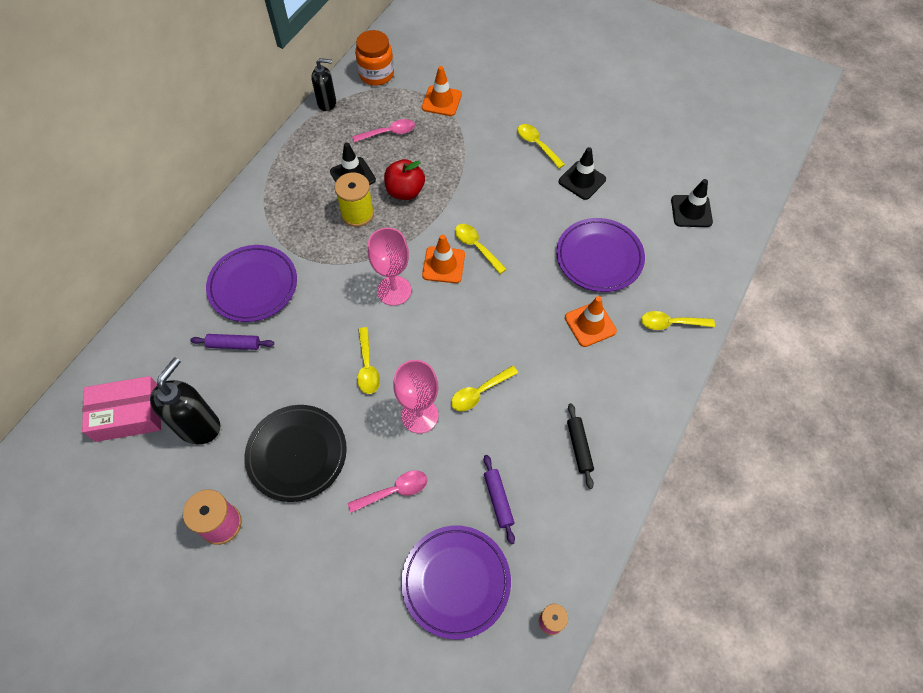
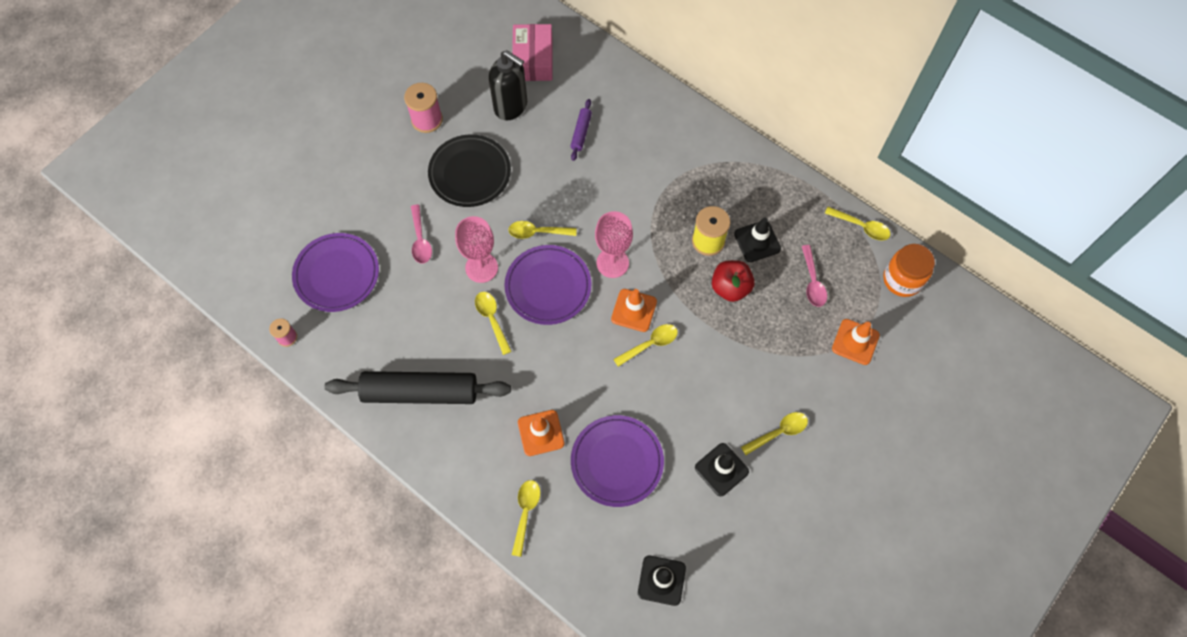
camera: 100 degrees right, 5 degrees up
purple plate [206,245,297,322] -> purple plate moved to [504,245,591,325]
black soap dispenser [311,58,336,111] -> yellow spoon [825,207,890,241]
purple rolling pin [484,455,515,544] -> none
black rolling pin [567,403,594,489] -> black rolling pin [324,371,511,404], size x2.27

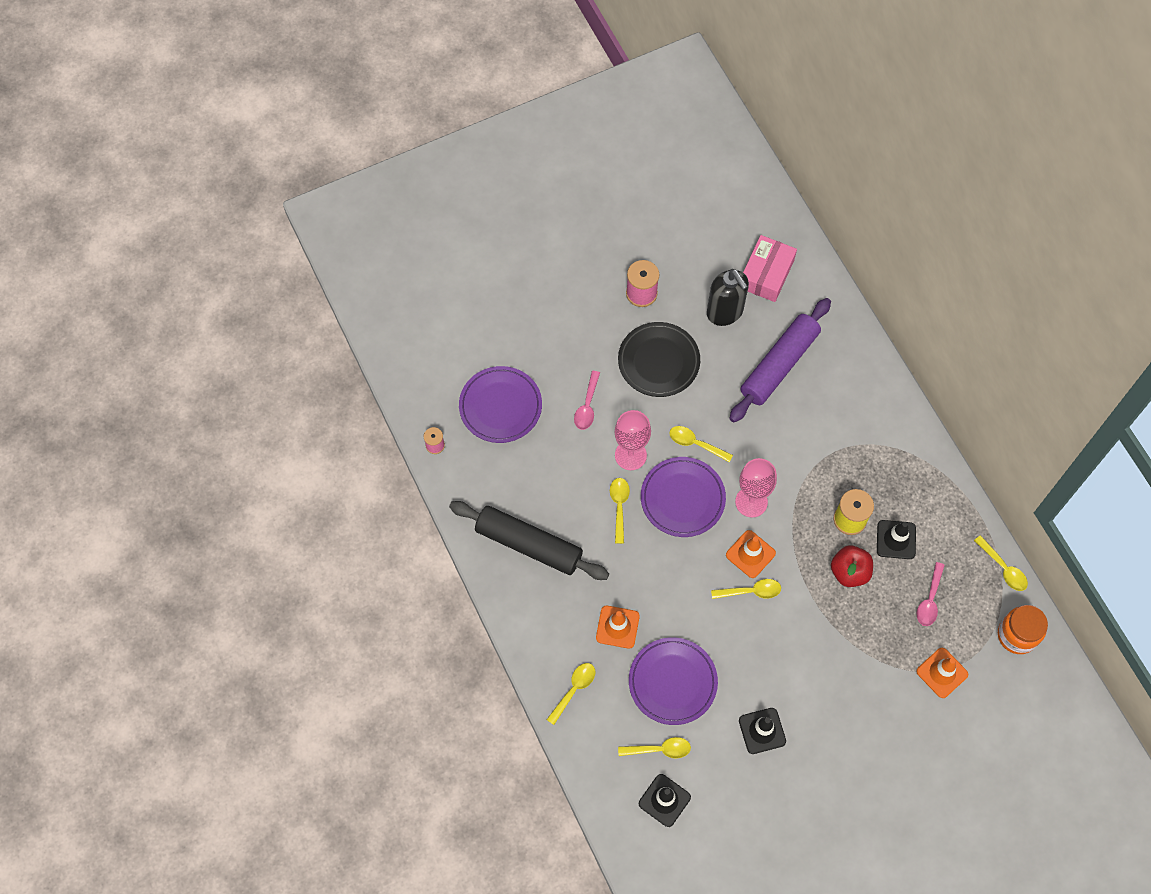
camera: 25 degrees right, 0 degrees up
purple rolling pin [570,99,592,161] -> purple rolling pin [729,298,831,422], size x2.27
yellow spoon [741,412,808,455] -> yellow spoon moved to [618,737,691,759]

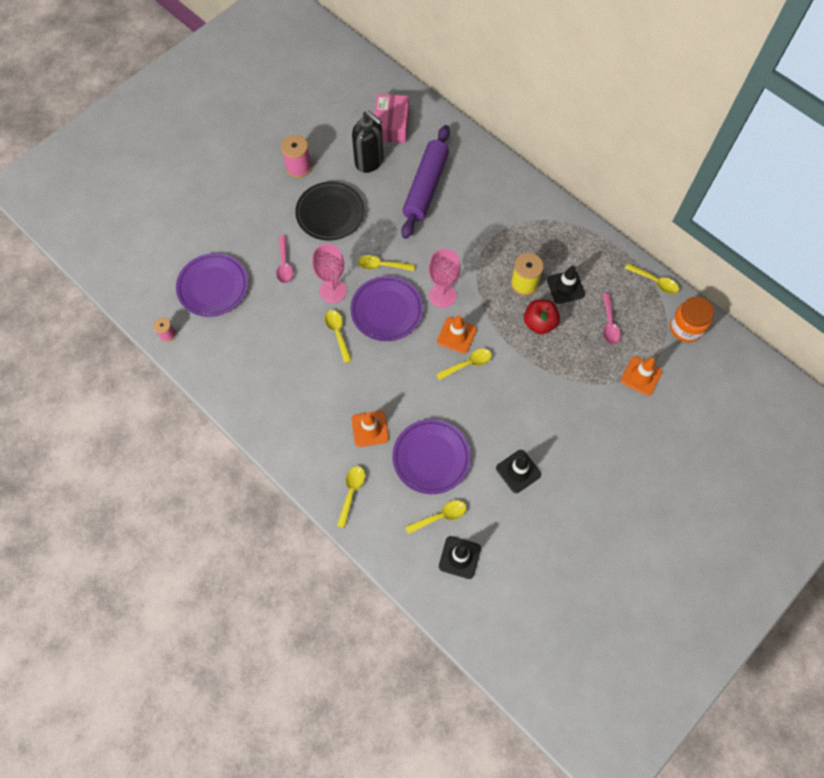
camera: 20 degrees left, 0 degrees up
black rolling pin [449,501,609,580] -> none

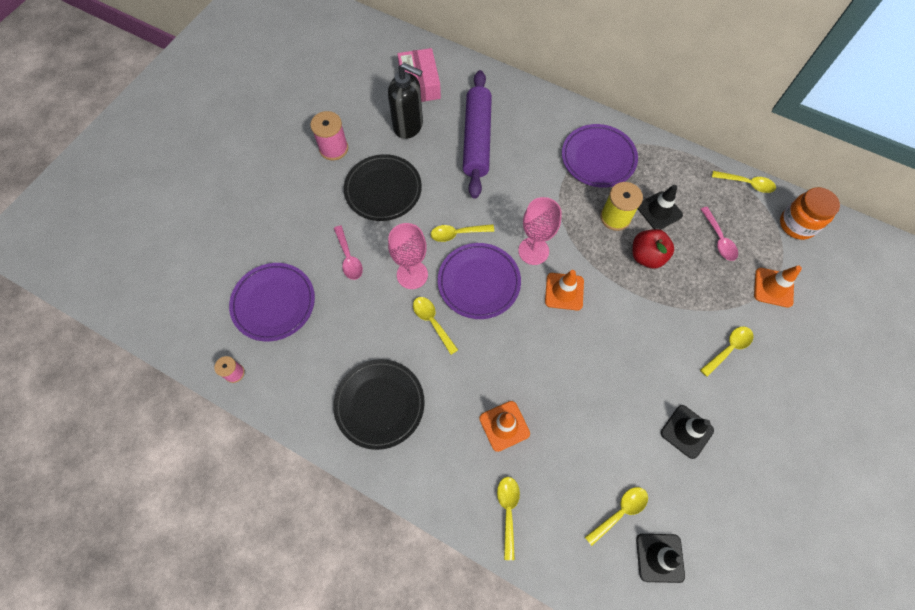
camera: 15 degrees left, 0 degrees up
purple plate [392,419,471,494] -> purple plate moved to [562,124,638,187]
yellow spoon [436,349,492,380] -> yellow spoon moved to [700,327,754,377]
none -> black plate [333,359,425,450]

